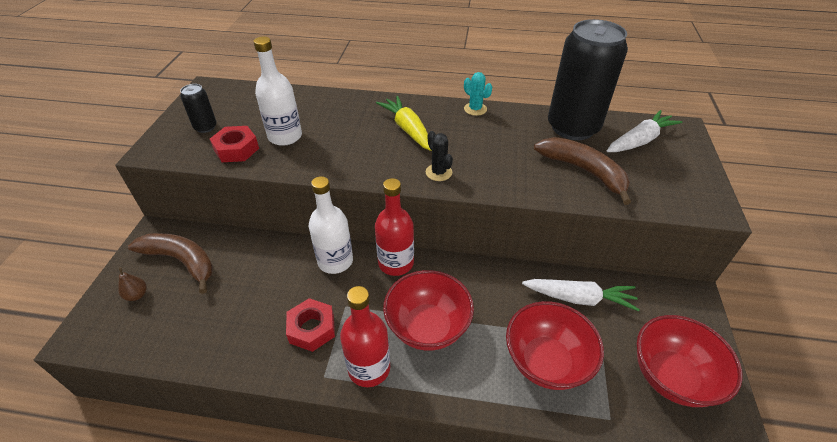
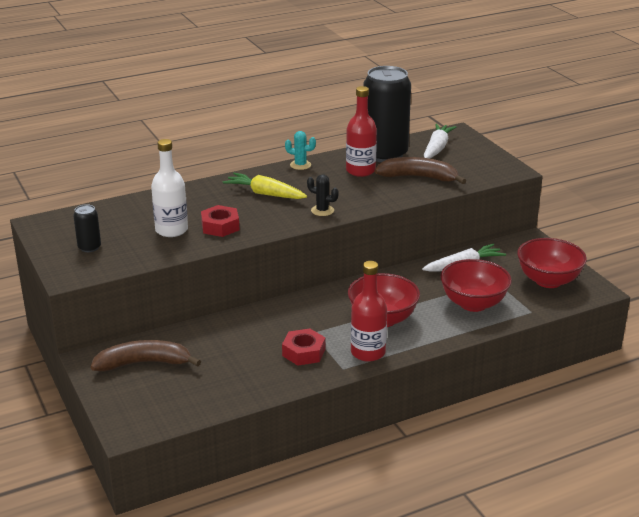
camera: 35 degrees left, 15 degrees down
brown pear [118,267,147,301] -> none
red nut [210,126,259,162] -> red nut moved to [201,205,239,237]
white bottle [309,176,353,274] -> none
red bottle [375,178,414,276] -> red bottle moved to [346,86,377,177]

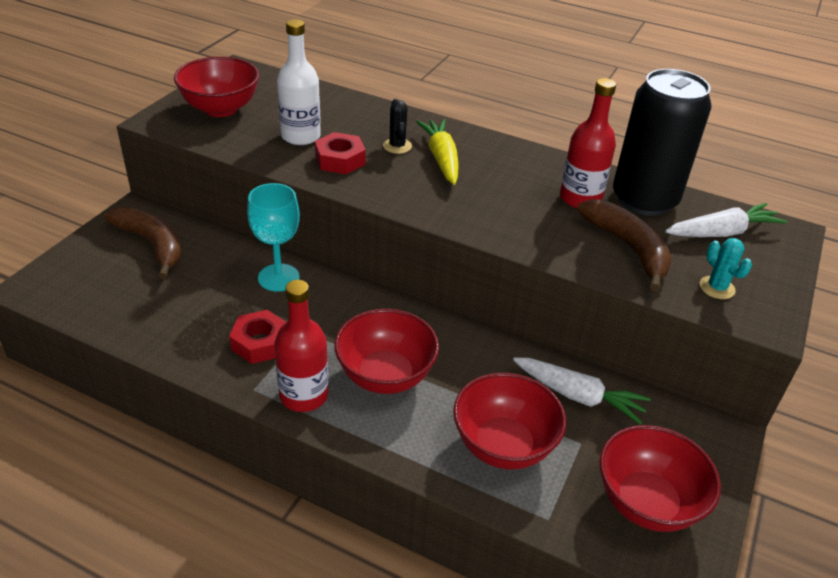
camera: 50 degrees right, 10 degrees up
black can [73,204,101,252] -> red bowl [174,57,259,117]
turquoise cactus [285,131,316,170] -> turquoise cactus moved to [700,238,752,299]
black cactus [307,174,339,216] -> black cactus moved to [383,99,412,154]
none -> turquoise goblet [247,183,300,292]

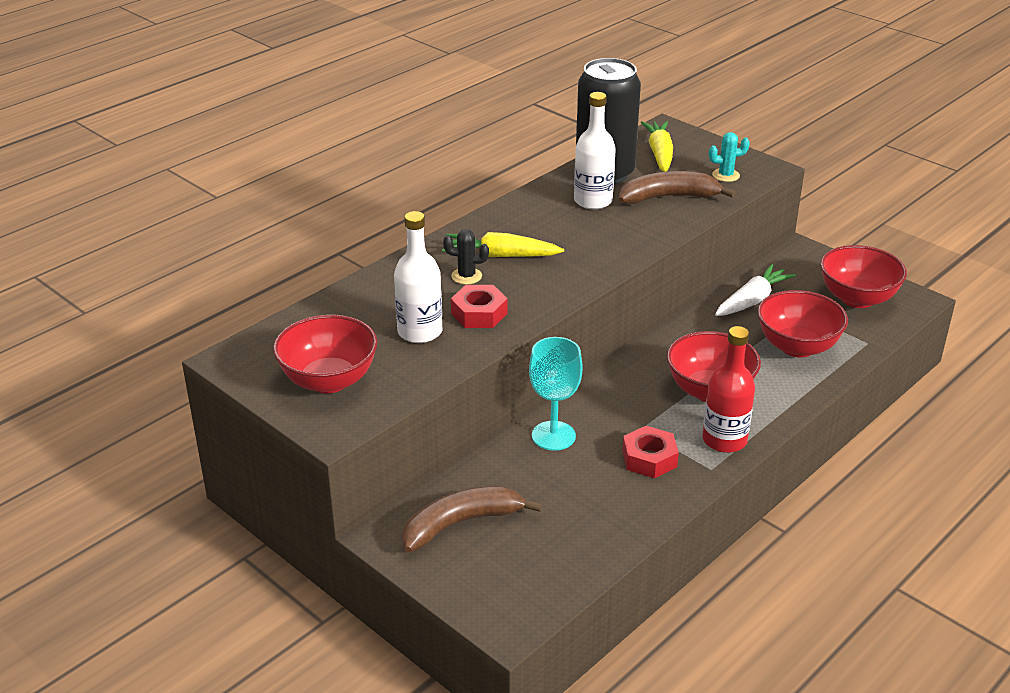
camera: 70 degrees left, 5 degrees down
red bottle [560,78,616,208] -> white bottle [574,92,616,209]
white carrot [665,203,787,237] -> yellow carrot [641,121,673,172]

